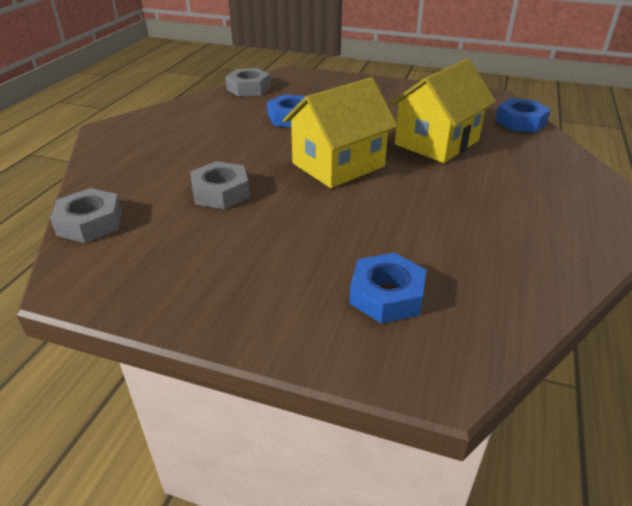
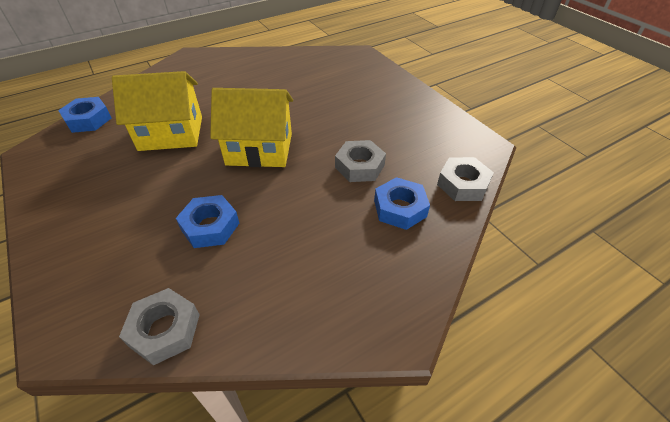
camera: 140 degrees left, 10 degrees up
blue nut [349,253,426,324] -> blue nut moved to [374,177,430,230]

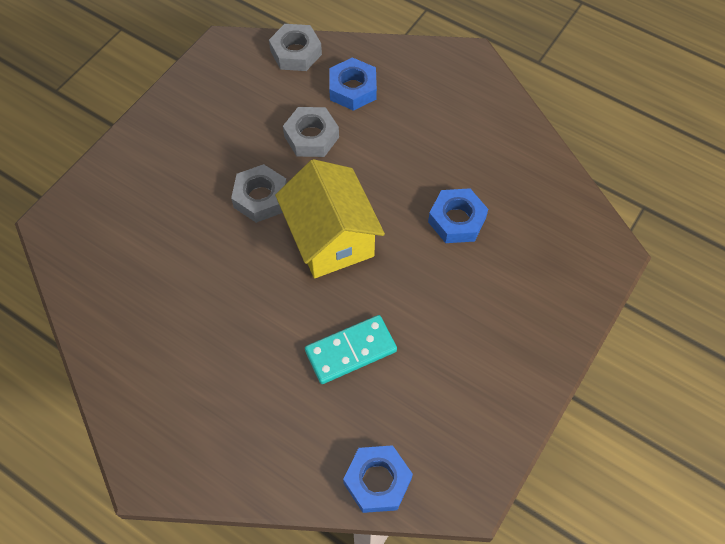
camera: 115 degrees left, 15 degrees up
yellow house [112,71,202,151] -> turquoise domino [305,315,397,384]
grey nut [119,288,200,365] -> grey nut moved to [231,164,287,223]

